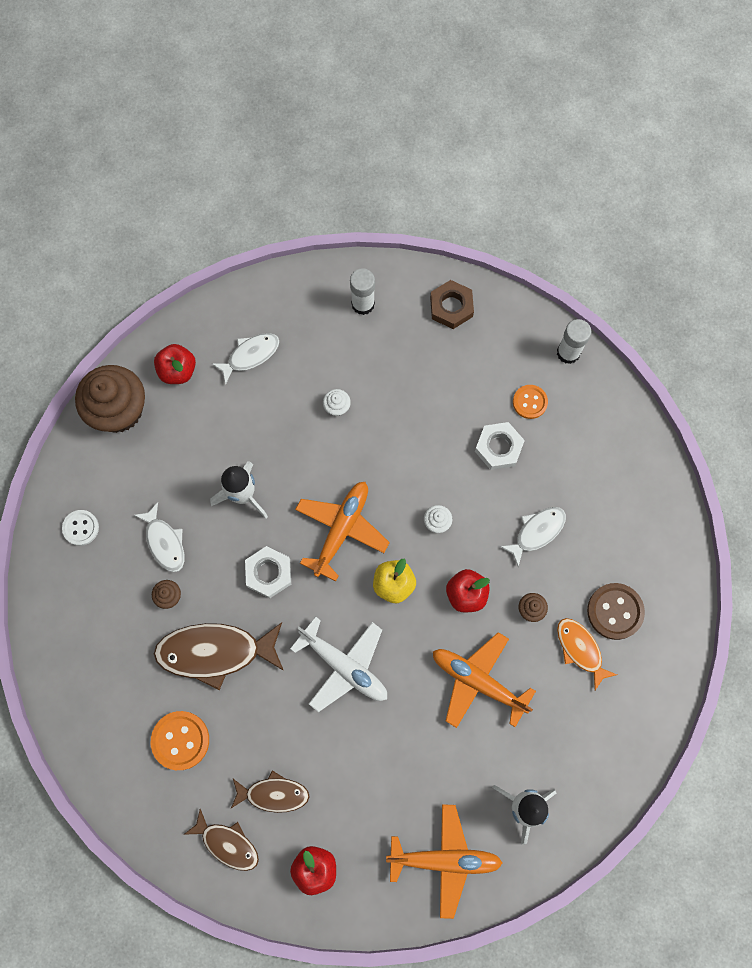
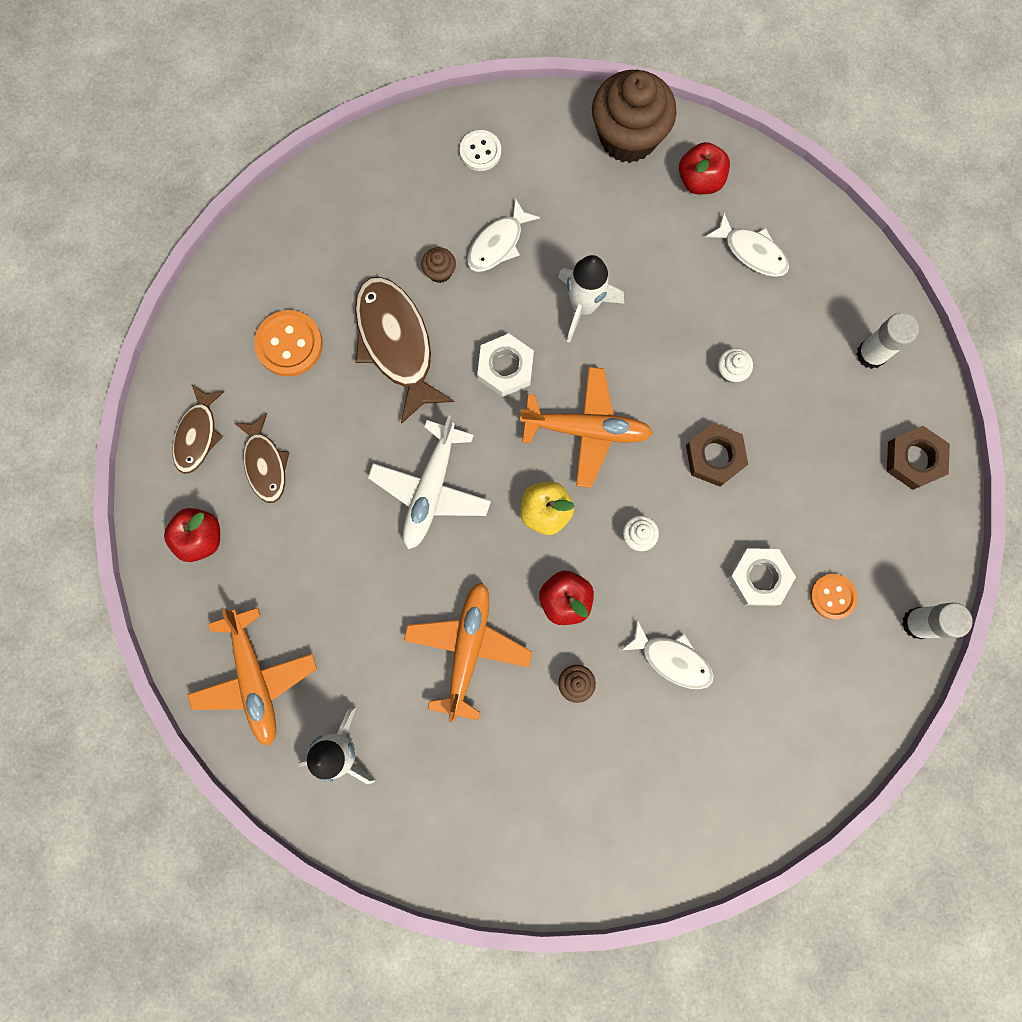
camera: 70 degrees right, 5 degrees up
orange fish [557,618,617,690] -> none
brown button [587,583,645,640] -> none
none -> brown nut [686,423,748,487]

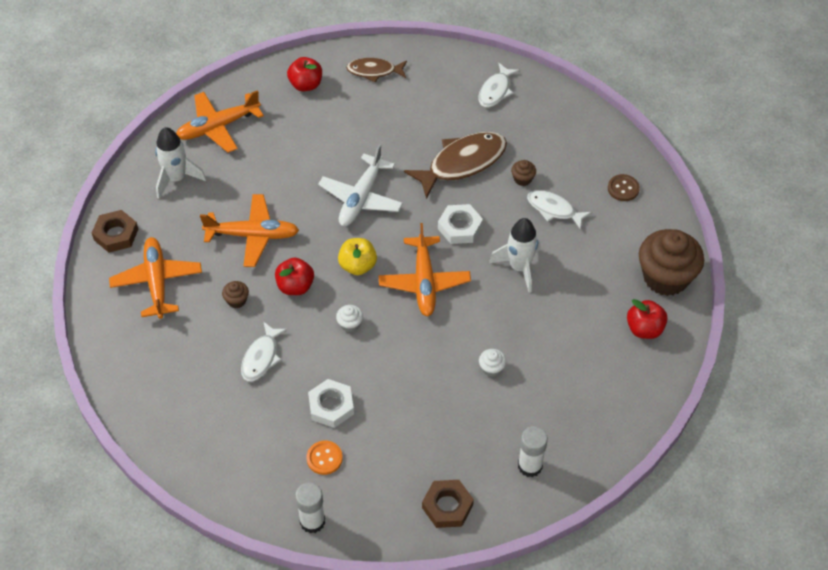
camera: 80 degrees right, 25 degrees down
brown fish [234,413,289,503] -> none
orange button [254,310,323,376] -> none
white plane [368,415,491,549] -> white plane turned 75 degrees counterclockwise [318,144,403,226]
white button [460,130,501,171] -> brown button [608,174,640,201]
brown nut [686,423,748,487] -> brown nut moved to [92,210,138,253]
white fish [705,212,789,277] -> white fish moved to [478,63,519,107]
none -> orange plane [109,237,202,319]

